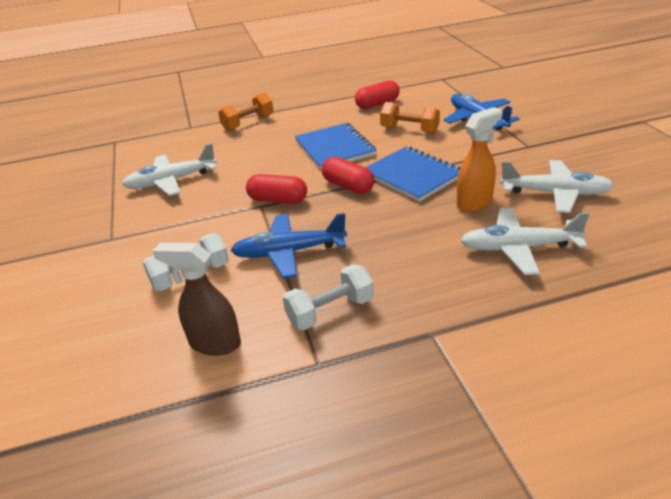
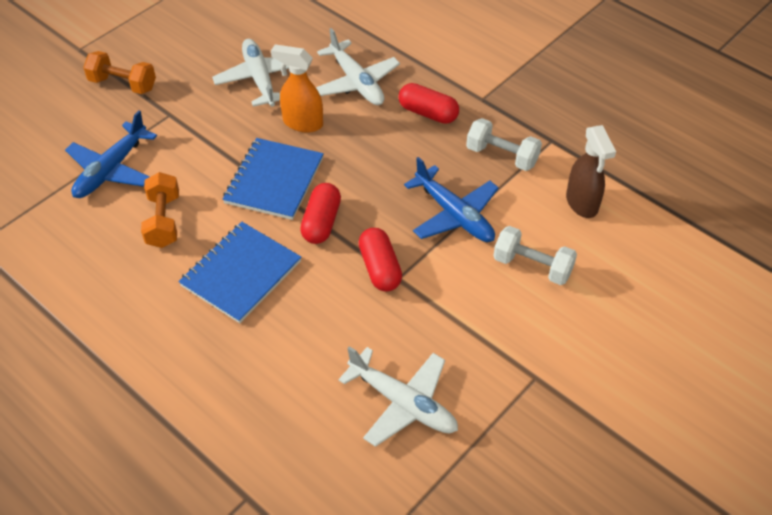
camera: 125 degrees left, 15 degrees up
orange dumbbell [218,93,273,131] -> orange dumbbell moved to [83,51,156,94]
red capsule [355,80,400,109] -> red capsule moved to [399,83,459,124]

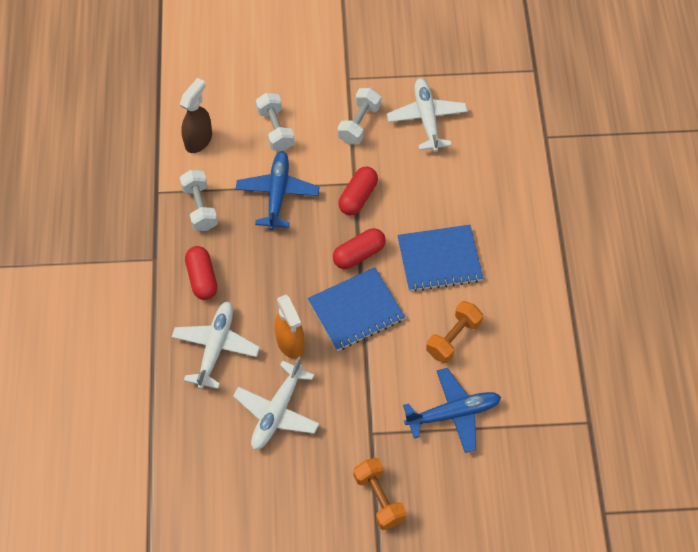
camera: 135 degrees left, 10 degrees up
none -> white dumbbell [338,88,381,145]

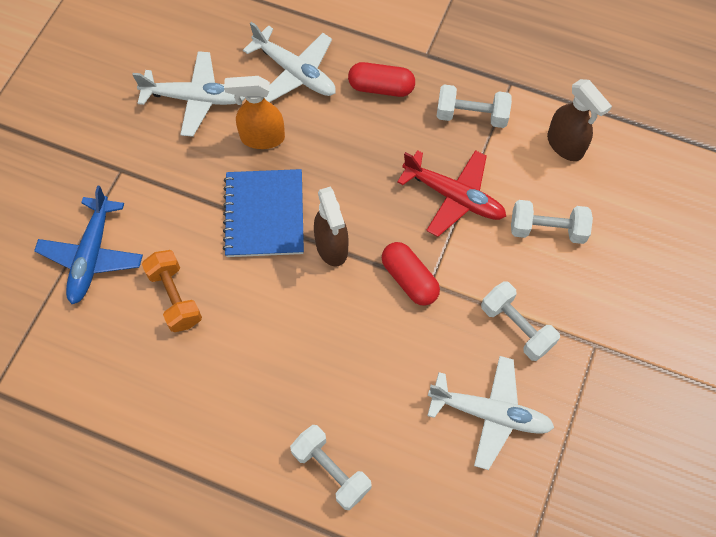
camera: 115 degrees right, 5 degrees up
white plane [233,356,320,450] -> white plane turned 135 degrees clockwise [132,51,245,137]
blue plane [236,151,319,230] -> red plane [397,150,506,237]
red capsule [333,228,386,269] -> brown spray bottle [314,187,349,267]
orange dumbbell [353,458,406,530] -> none
blue notebook [397,225,483,292] -> none
none -> white dumbbell [290,425,372,510]

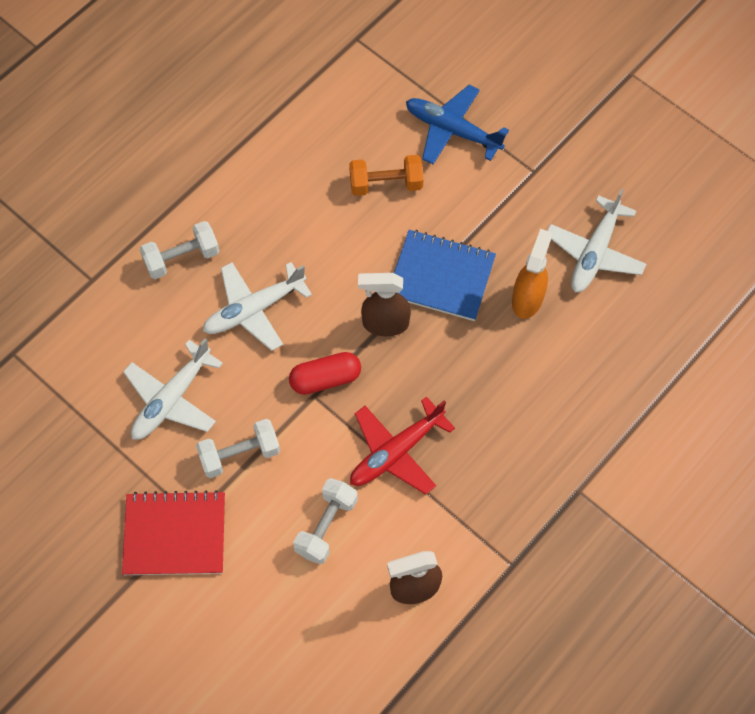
camera: 110 degrees right, 0 degrees up
white plane [243,22,336,102] -> white plane moved to [203,262,312,351]
red capsule [348,62,415,97] -> none
white dumbbell [436,84,512,128] -> none
none -> red notebook [122,490,225,575]

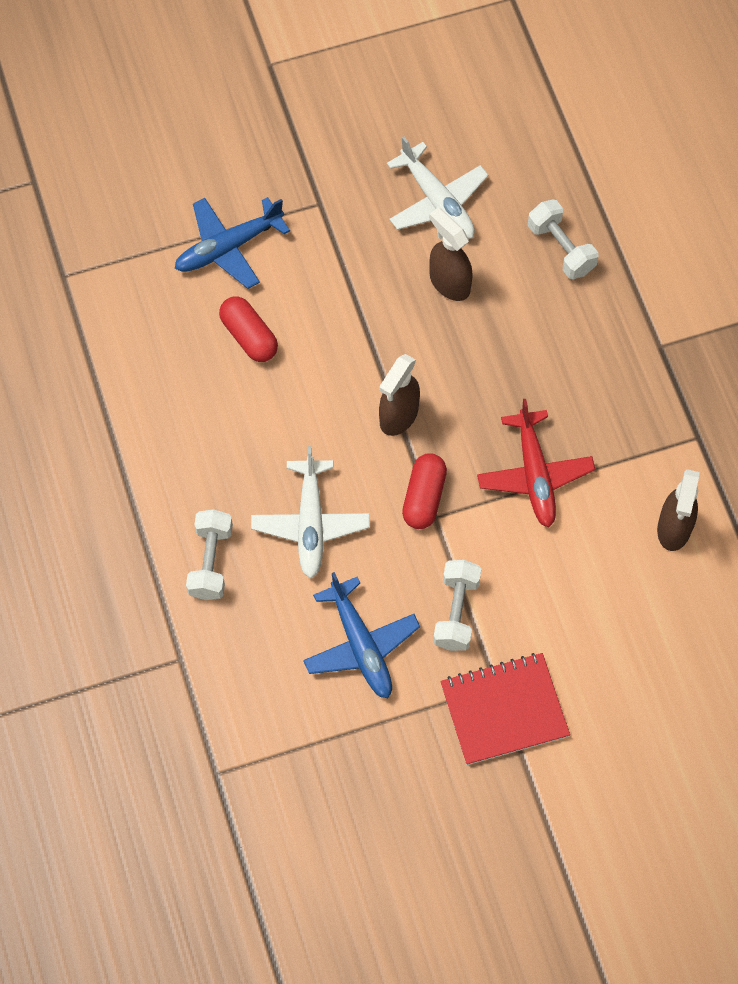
camera: 60 degrees left, 0 degrees up
red notebook [122,490,225,575] -> red notebook turned 45 degrees clockwise [440,653,570,765]
white plane [123,338,223,440] -> blue plane [303,572,420,698]
white dumbbell [293,478,358,564] -> white dumbbell moved to [528,200,599,279]
orange dumbbell [349,155,424,196] -> red capsule [219,297,278,362]
blue notebook [394,230,496,321] -> none
orange spray bottle [512,229,552,319] -> brown spray bottle [429,207,473,301]

